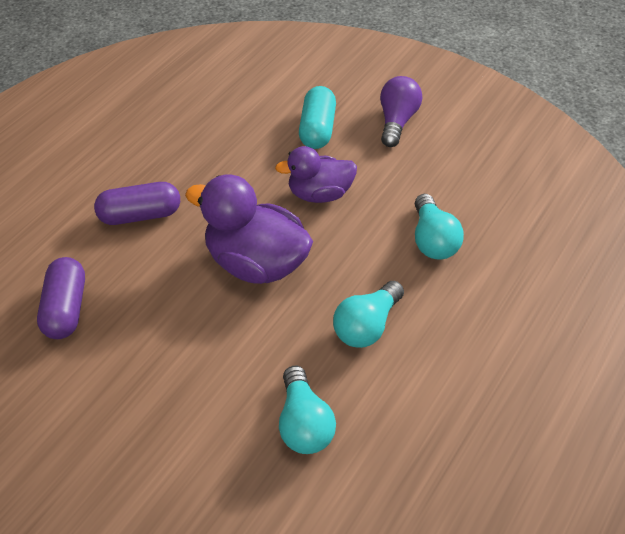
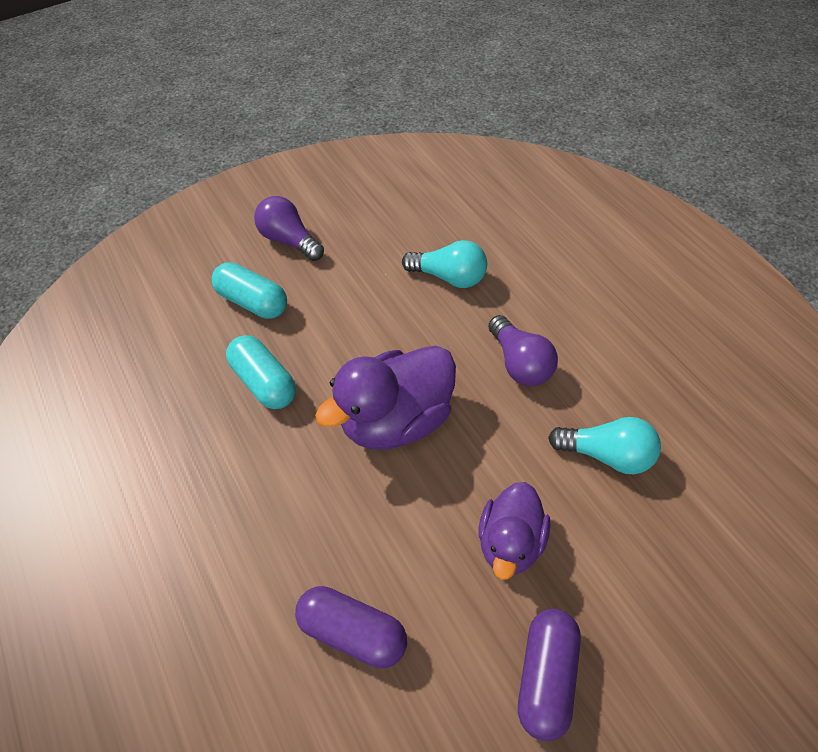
camera: 60 degrees left, 5 degrees up
purple capsule [94,182,180,225] -> purple capsule moved to [518,609,581,742]
purple duck [275,146,357,203] -> purple duck moved to [478,482,551,580]
turquoise light bulb [333,281,404,348] -> purple light bulb [488,315,558,386]
none -> turquoise capsule [226,335,296,409]

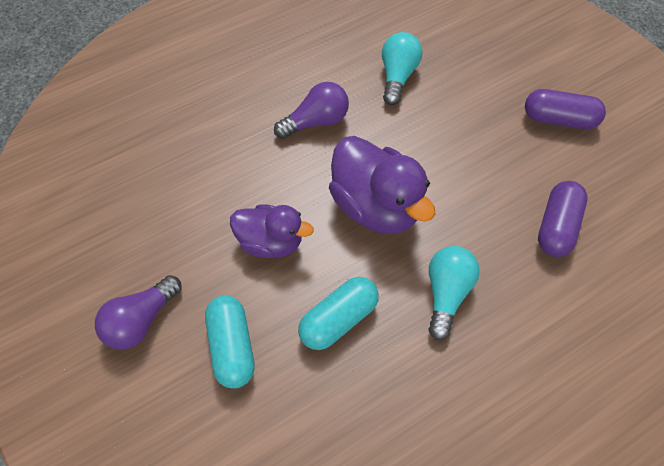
camera: 95 degrees left, 5 degrees up
turquoise capsule [212,262,287,319] -> turquoise capsule turned 45 degrees counterclockwise [205,296,255,389]
turquoise light bulb [402,240,487,288] -> turquoise light bulb moved to [428,246,480,340]
purple duck [478,482,551,580] -> purple duck moved to [230,205,314,258]

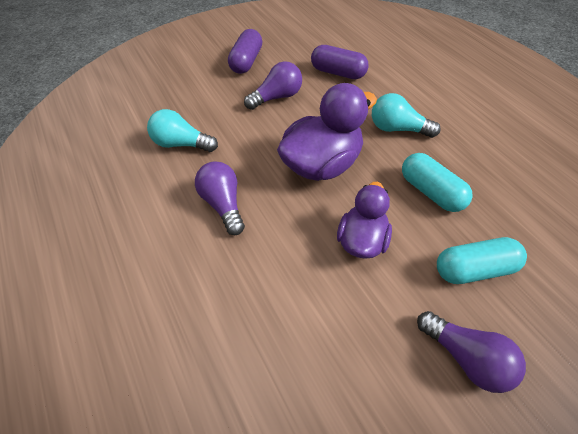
camera: 85 degrees left, 5 degrees down
none -> purple light bulb [244,61,302,110]

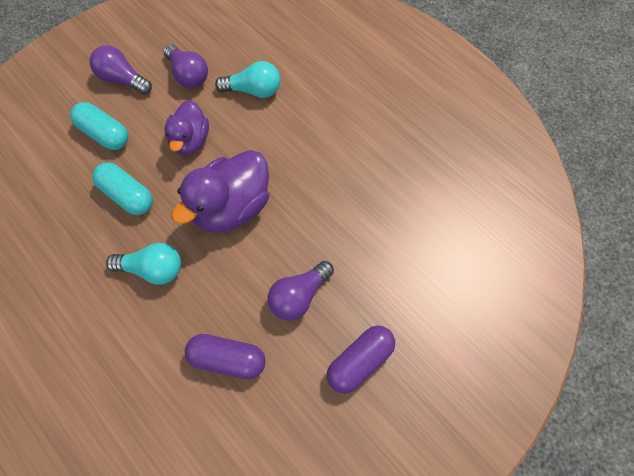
camera: 165 degrees right, 10 degrees up
turquoise light bulb [147,109,218,152] -> turquoise light bulb moved to [215,61,280,98]
purple light bulb [195,162,245,235] -> purple light bulb moved to [163,44,208,88]
purple capsule [228,29,262,74] -> purple capsule turned 45 degrees clockwise [327,325,395,393]
turquoise capsule [437,237,527,284] -> turquoise capsule turned 60 degrees clockwise [70,102,128,150]

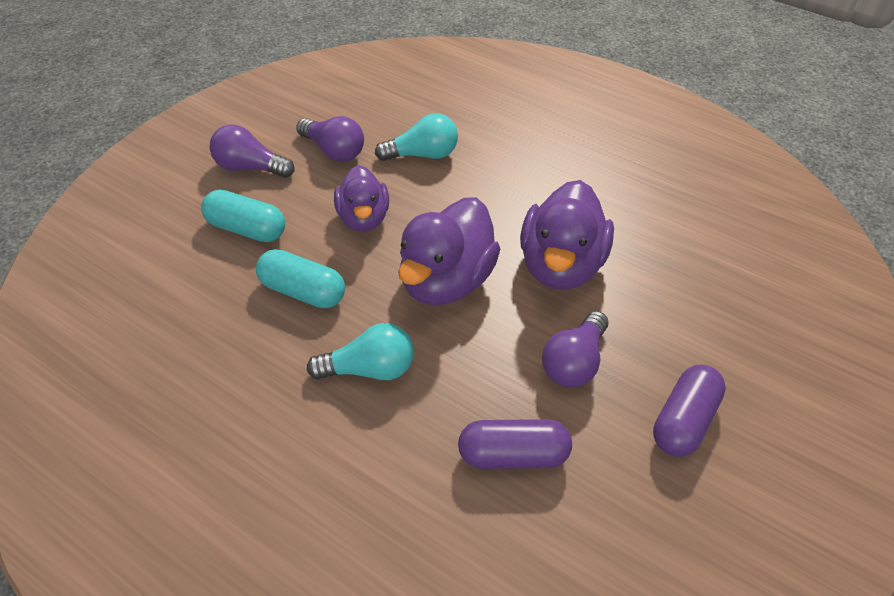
camera: 15 degrees left, 15 degrees down
none -> purple duck [520,180,614,290]

